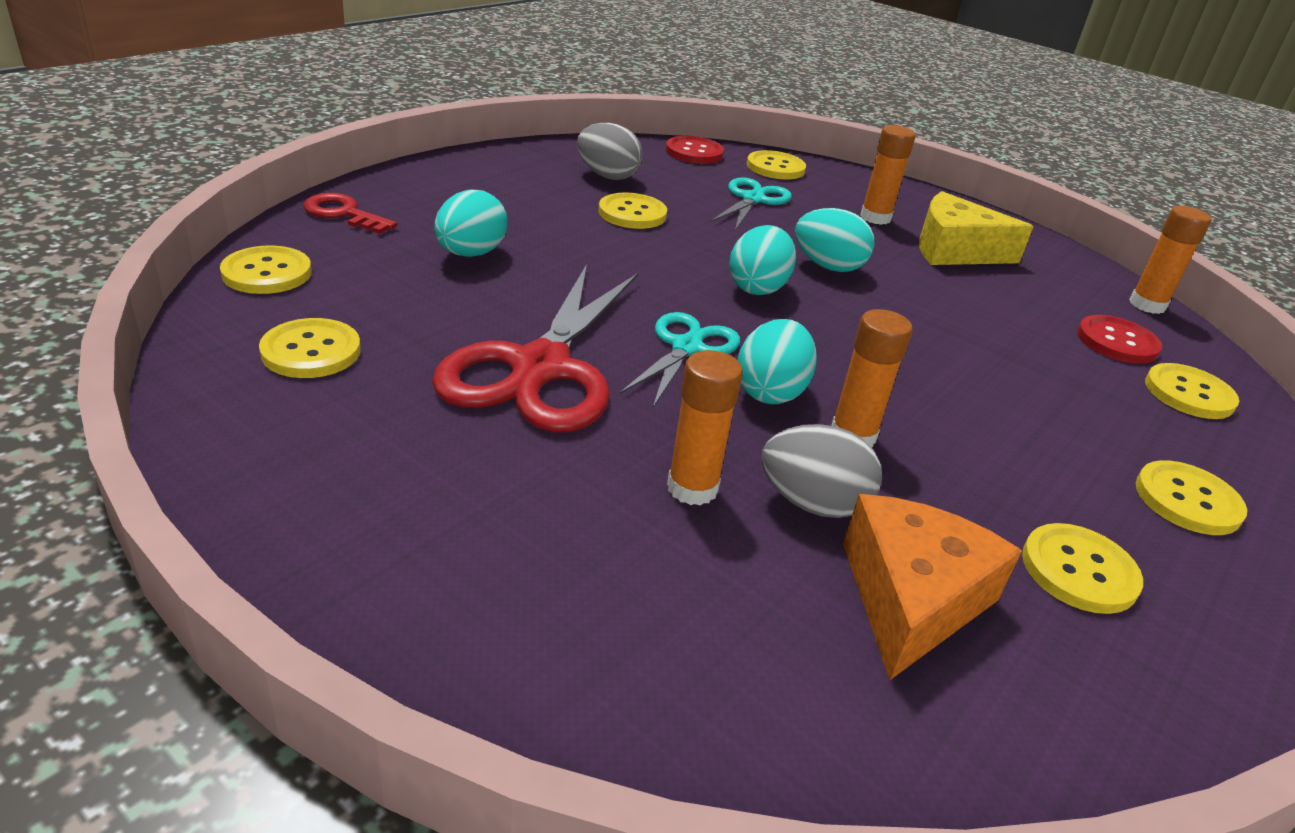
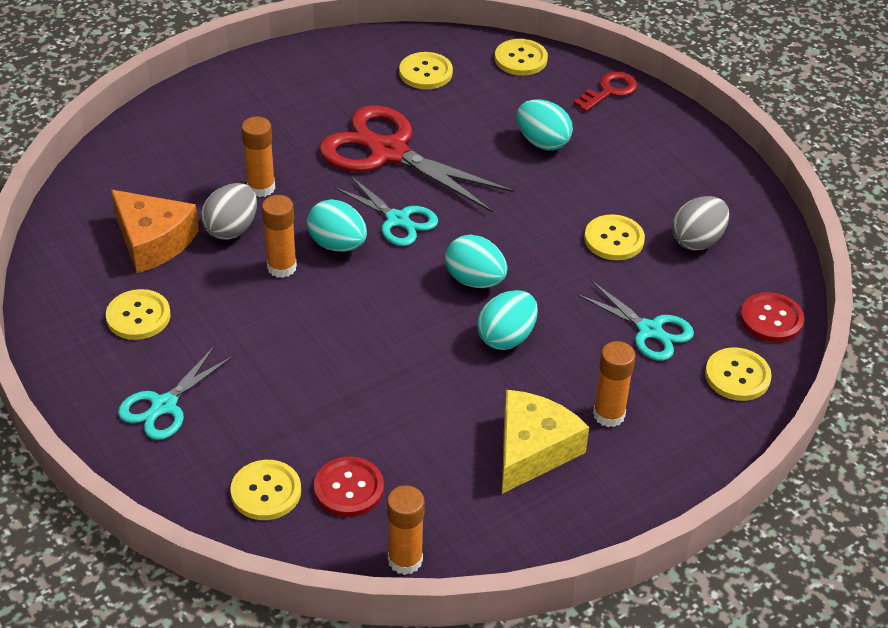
camera: 110 degrees right, 10 degrees up
yellow button [1136,460,1247,535] -> turquoise scissors [118,347,233,440]

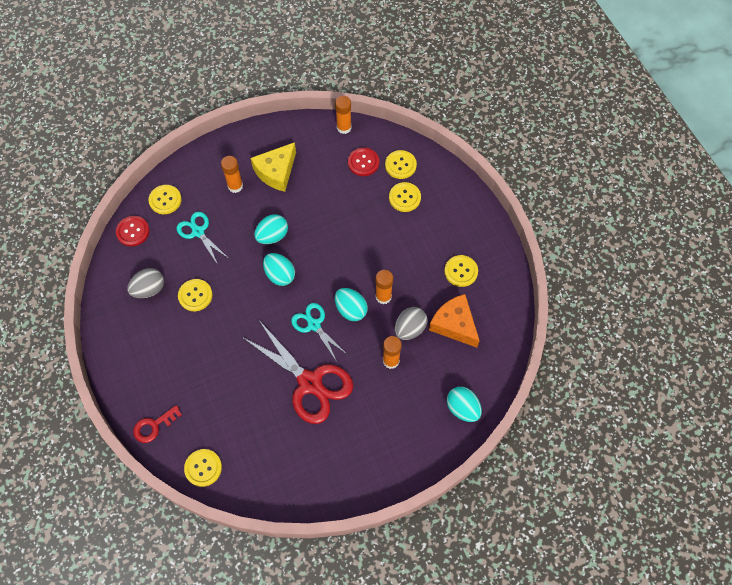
camera: 170 degrees left, 20 degrees up
turquoise scissors [118,347,233,440] -> none
yellow button [399,52,453,89] -> yellow button moved to [389,182,421,212]
turquoise egg [517,99,573,151] -> turquoise egg moved to [447,387,482,422]

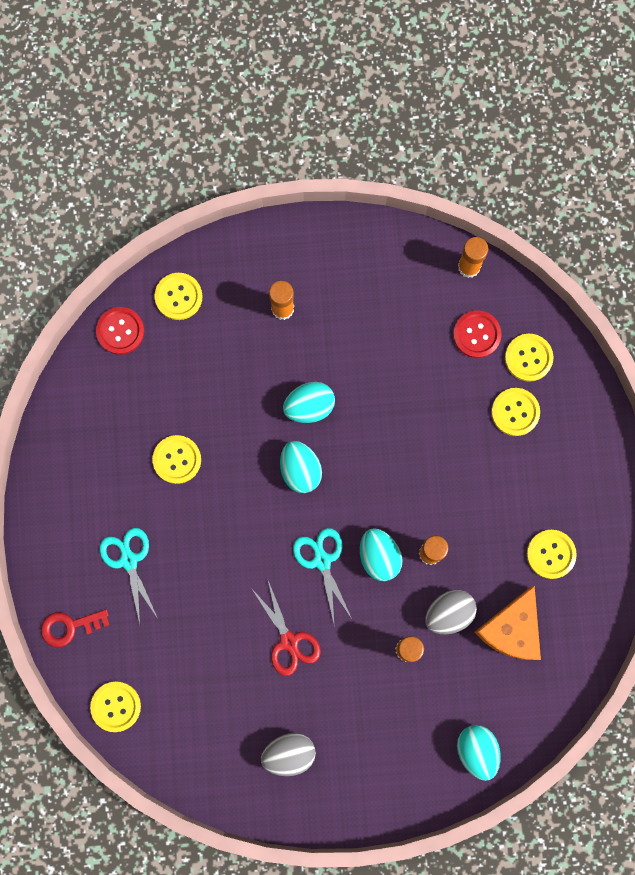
camera: 20 degrees right, 15 degrees up
grey egg [127,268,164,298] -> grey egg moved to [261,733,316,776]
turquoise scissors [177,212,228,263] -> turquoise scissors moved to [99,528,158,624]
red scissors [242,322,353,424] -> red scissors [251,581,321,676], size x0.56
yellow cheese [251,142,296,192] -> none
orange cheese [429,294,480,348] -> orange cheese turned 135 degrees counterclockwise [474,585,541,660]

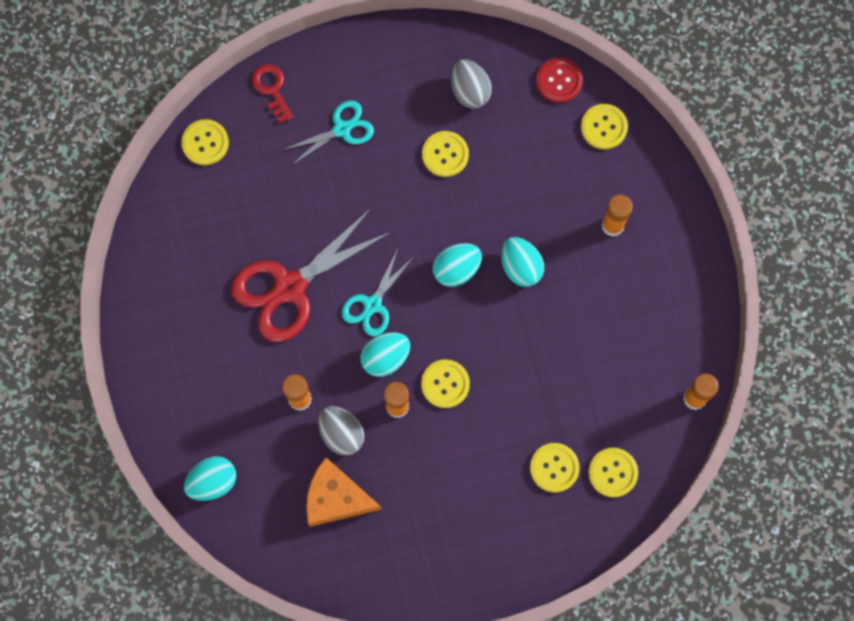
camera: 80 degrees right, 5 degrees down
red scissors [251,581,321,676] -> red scissors [231,207,391,342], size x1.79
grey egg [261,733,316,776] -> grey egg moved to [451,59,492,108]
turquoise scissors [293,528,352,623] -> turquoise scissors turned 150 degrees clockwise [341,249,413,336]
red button [453,310,501,358] -> none
yellow button [527,530,577,579] -> yellow button moved to [421,359,470,408]

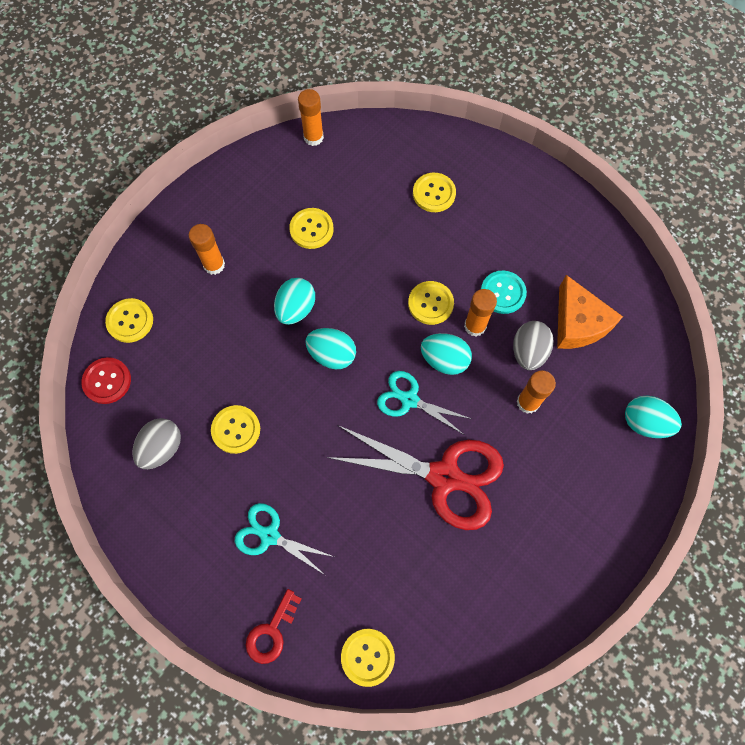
camera: 125 degrees left, 5 degrees down
turquoise scissors [341,249,413,336] -> turquoise scissors turned 150 degrees counterclockwise [377,371,471,435]
yellow button [588,448,638,497] -> yellow button moved to [289,208,334,249]
none -> turquoise button [481,271,527,314]

